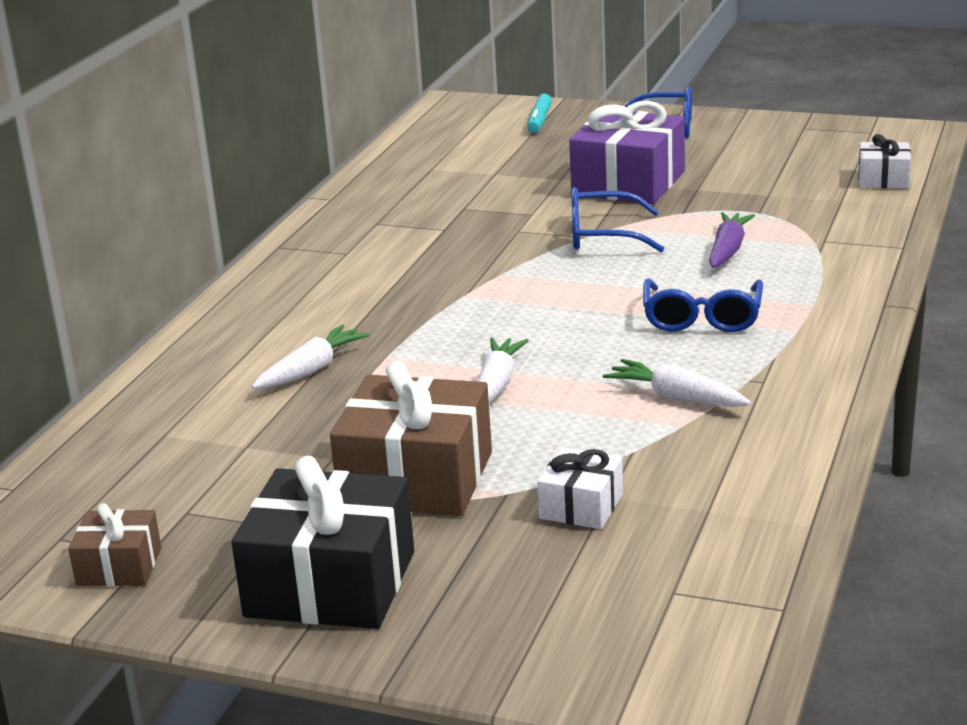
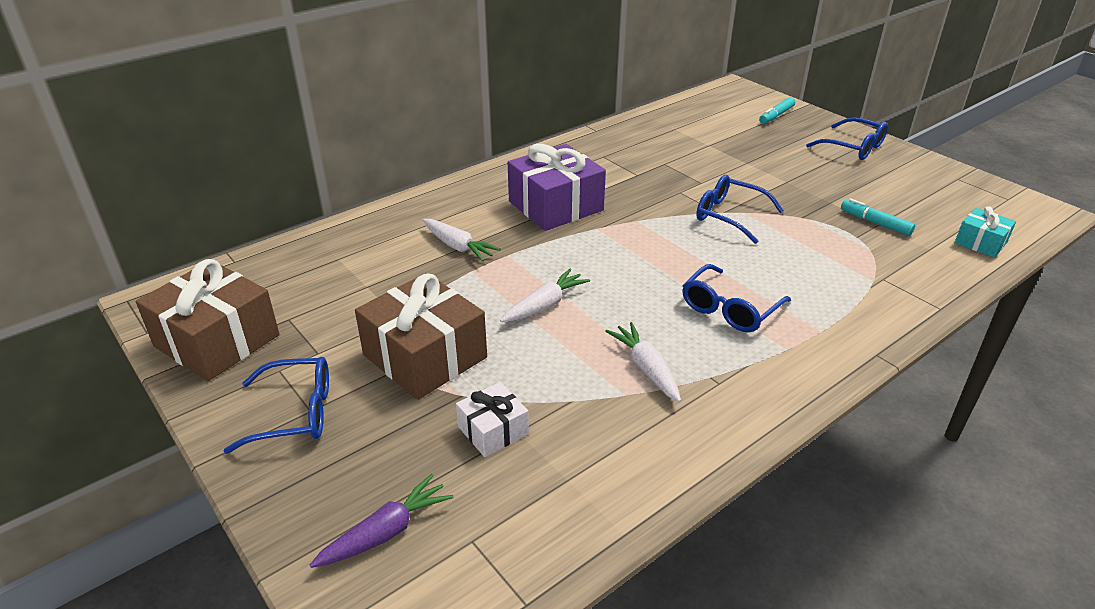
camera: 30 degrees right, 10 degrees up
brown gift [68,503,161,586] -> brown gift [136,259,279,381], size x1.93
black gift [231,456,414,629] -> blue glasses [224,357,329,454]
white carrot [252,324,370,389] -> white carrot turned 60 degrees clockwise [423,219,501,262]
purple gift [569,101,685,204] -> purple gift moved to [508,144,606,231]
purple carrot [709,212,755,268] -> purple carrot moved to [310,474,454,568]
white gift [858,134,911,188] -> turquoise gift [955,206,1016,258]
none -> turquoise marker [841,198,915,236]

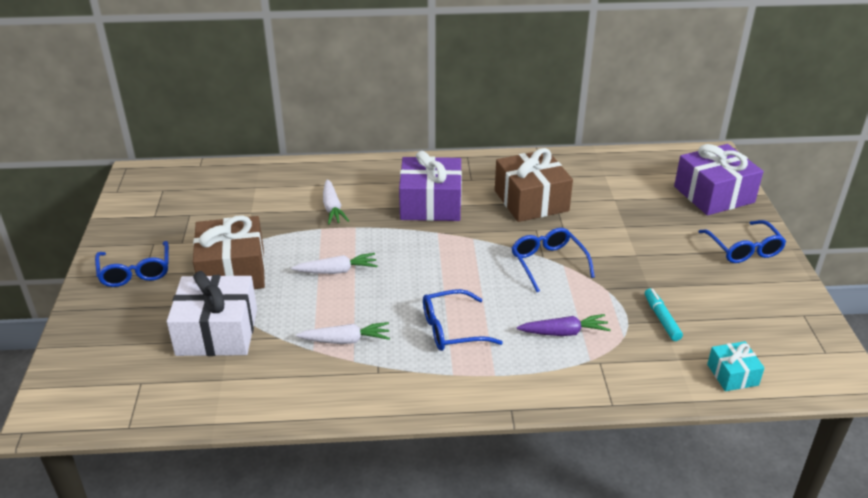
camera: 35 degrees right, 0 degrees up
brown gift [136,259,279,381] -> brown gift moved to [495,148,573,222]
blue glasses [224,357,329,454] -> blue glasses turned 45 degrees clockwise [95,241,169,287]
purple carrot [310,474,454,568] -> purple carrot moved to [517,314,611,336]
white gift [456,382,529,457] -> white gift [167,271,257,356], size x1.93
white carrot [605,322,681,402] -> white carrot turned 75 degrees clockwise [296,322,390,344]
turquoise marker [759,97,795,124] -> purple gift [674,144,763,215]

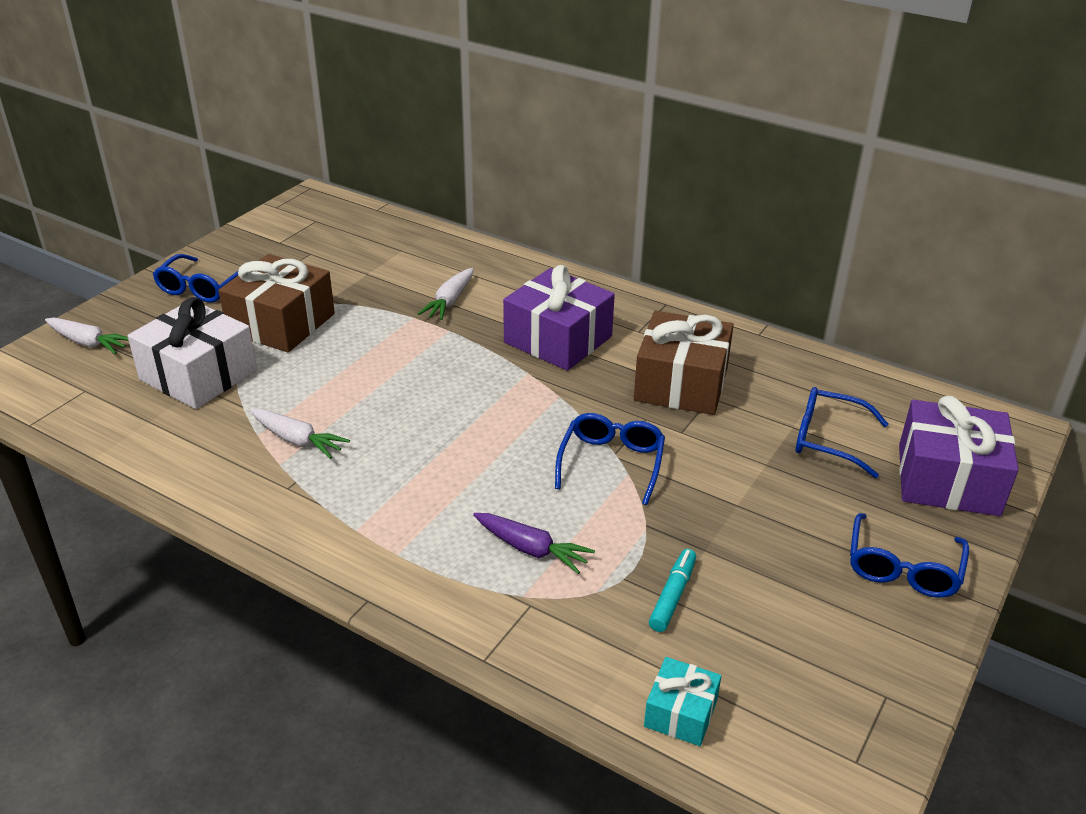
camera: 35 degrees right, 0 degrees up
white carrot [291,253,378,274] -> white carrot moved to [45,318,129,354]
blue glasses [423,289,503,351] -> blue glasses moved to [796,387,889,478]

